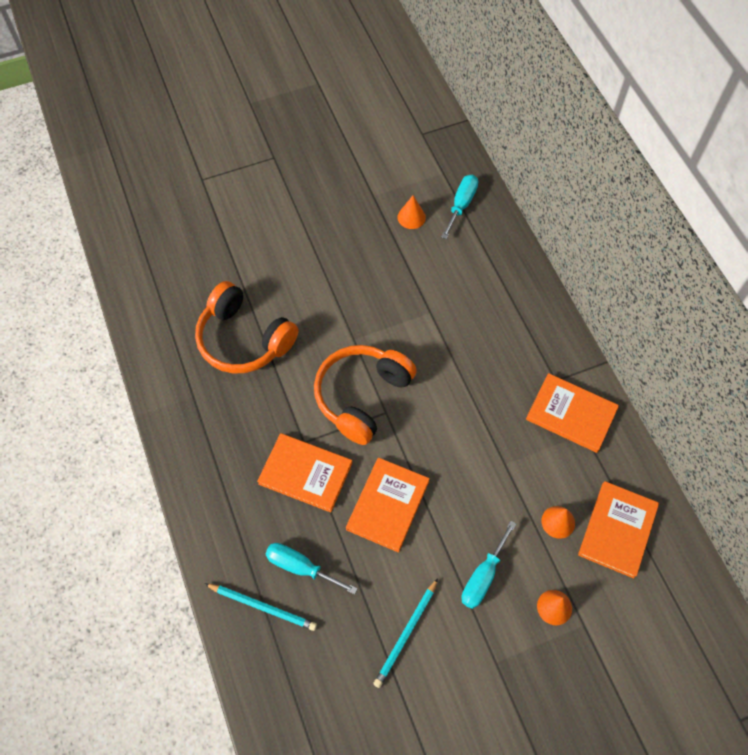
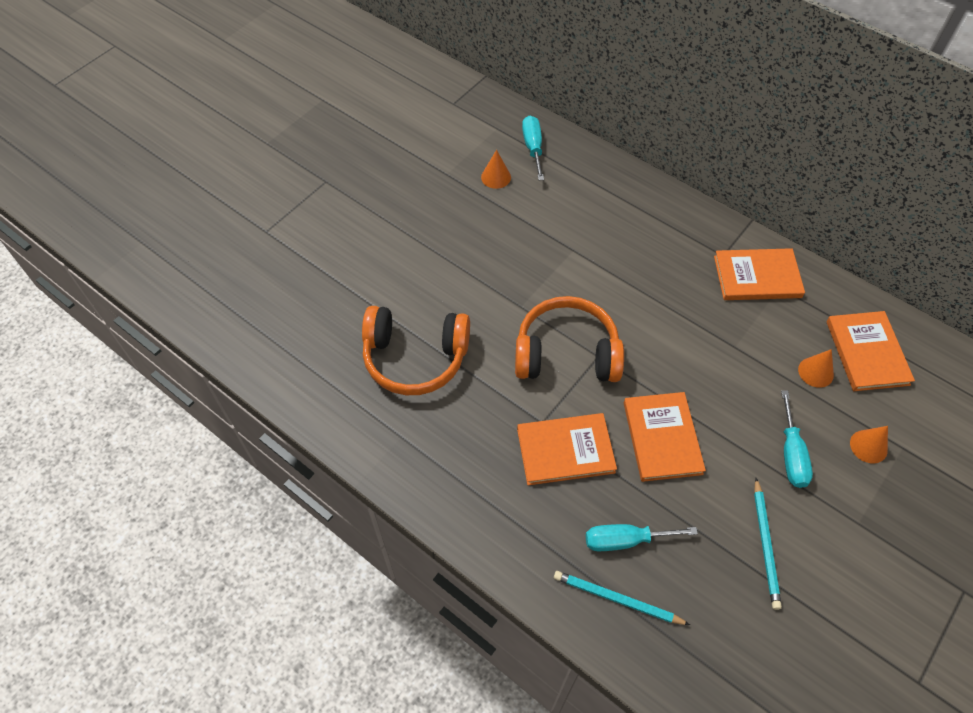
camera: 30 degrees left, 5 degrees down
turquoise pencil [205,584,317,631] -> turquoise pencil turned 150 degrees counterclockwise [554,571,690,625]
orange headphones [314,345,417,445] -> orange headphones turned 90 degrees clockwise [515,296,624,382]

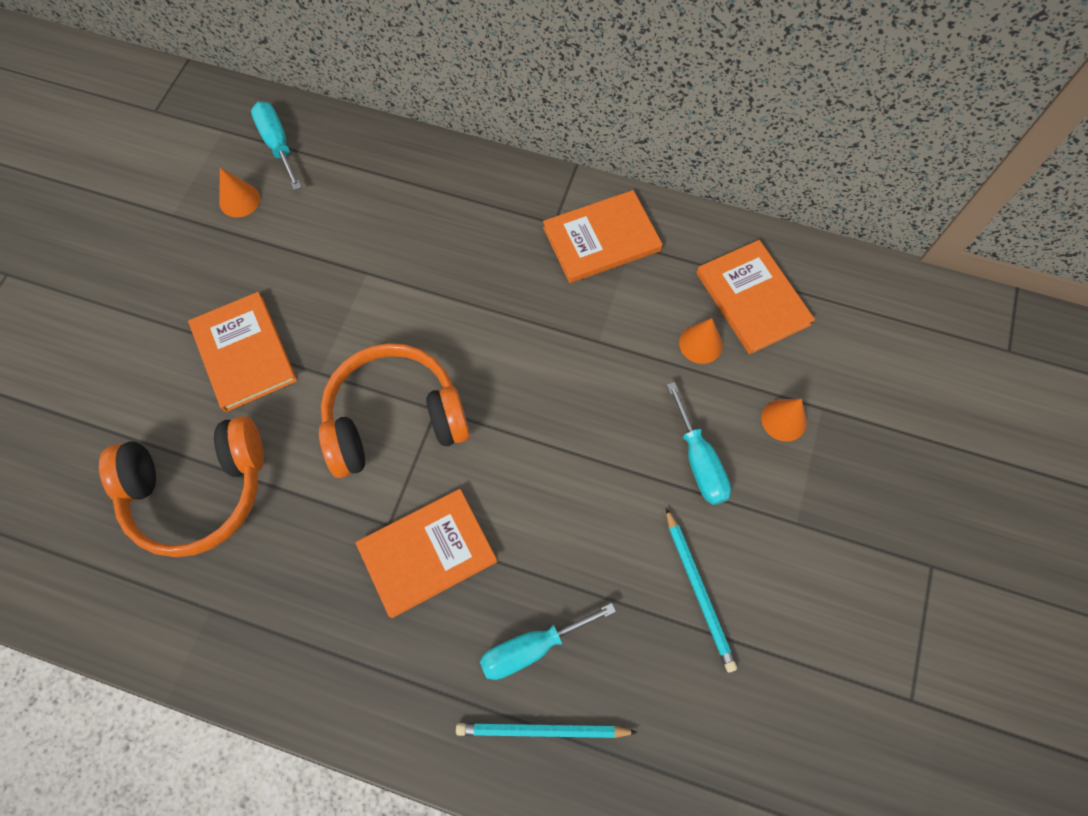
camera: 20 degrees left, 10 degrees up
orange book [624,392,706,482] -> orange book moved to [188,292,297,412]

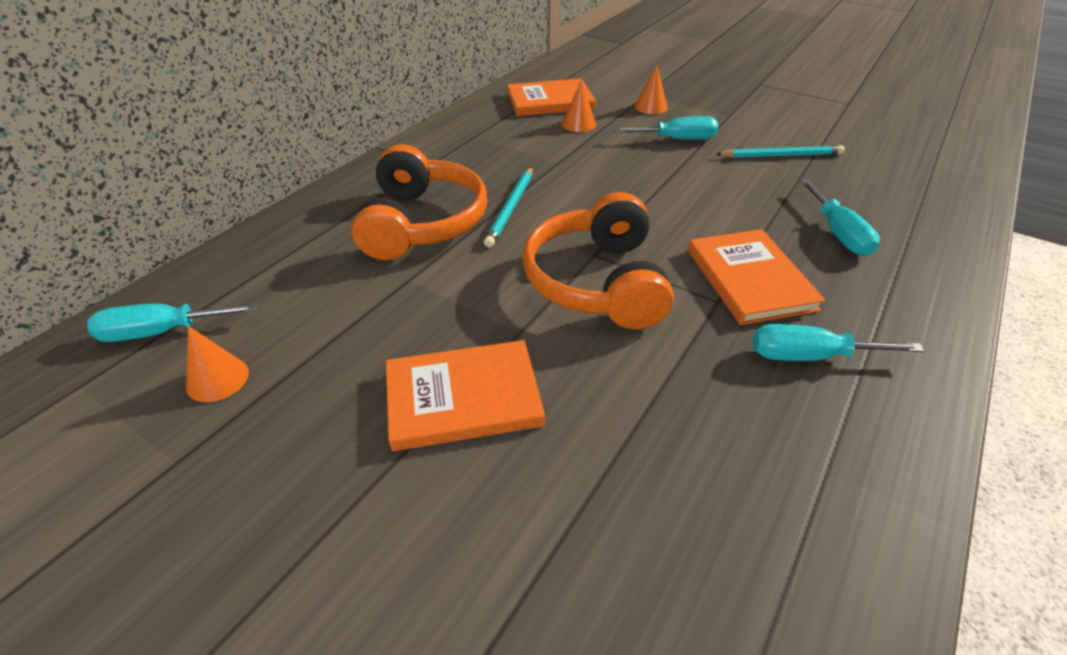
camera: 75 degrees left, 25 degrees down
orange headphones [99,416,264,557] -> orange headphones moved to [351,144,487,260]
turquoise pencil [456,723,638,738] -> turquoise pencil moved to [484,167,533,247]
orange book [543,190,663,283] -> none
none -> turquoise screwdriver [753,324,924,361]

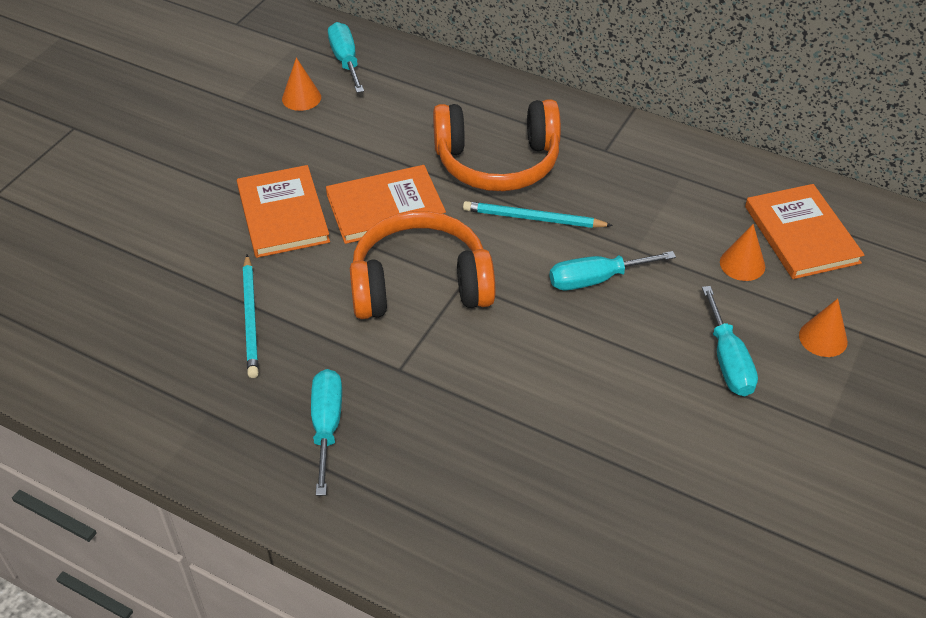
camera: 85 degrees right, 5 degrees up
orange book [688,229,826,325] -> orange book moved to [326,165,446,244]
turquoise pencil [716,145,845,158] -> turquoise pencil moved to [243,255,259,378]
turquoise screwdriver [799,179,880,256] -> turquoise screwdriver moved to [549,251,676,290]

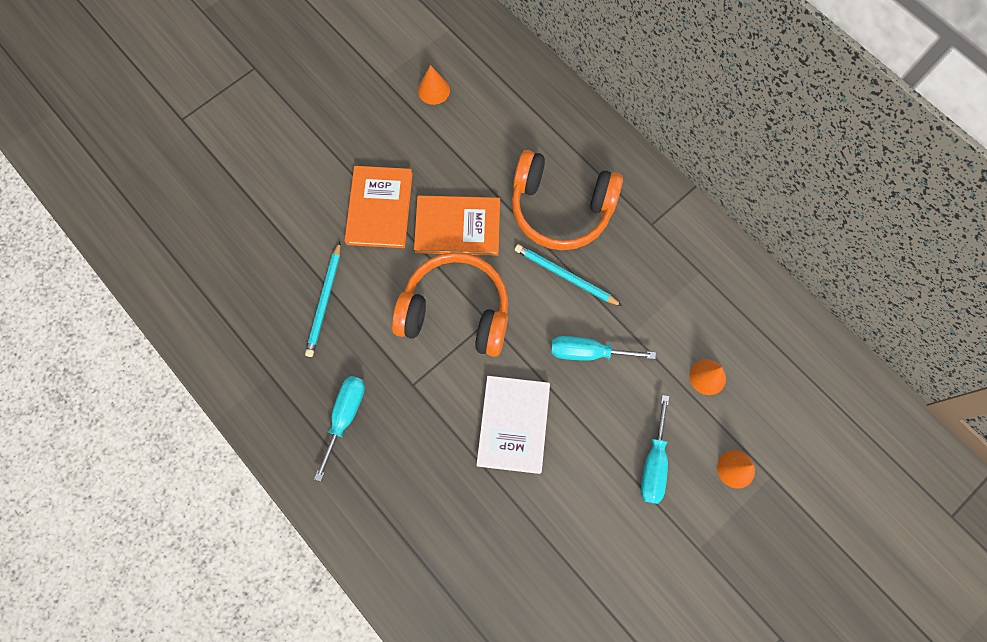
camera: 20 degrees right, 25 degrees up
turquoise screwdriver [328,22,364,93] -> none
orange book [745,184,865,279] -> none
none -> white book [477,376,550,474]

